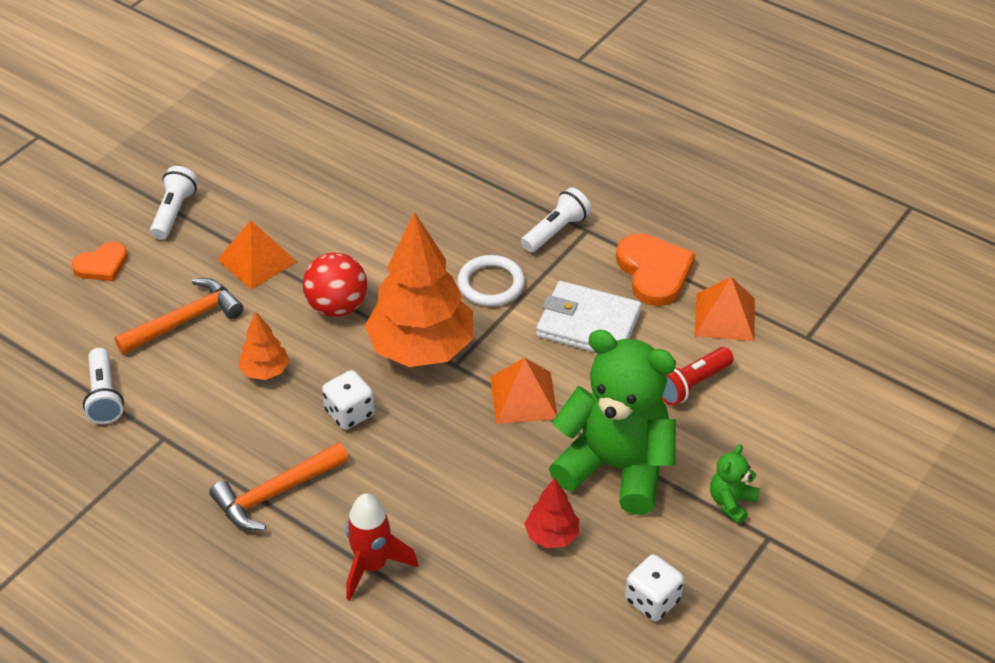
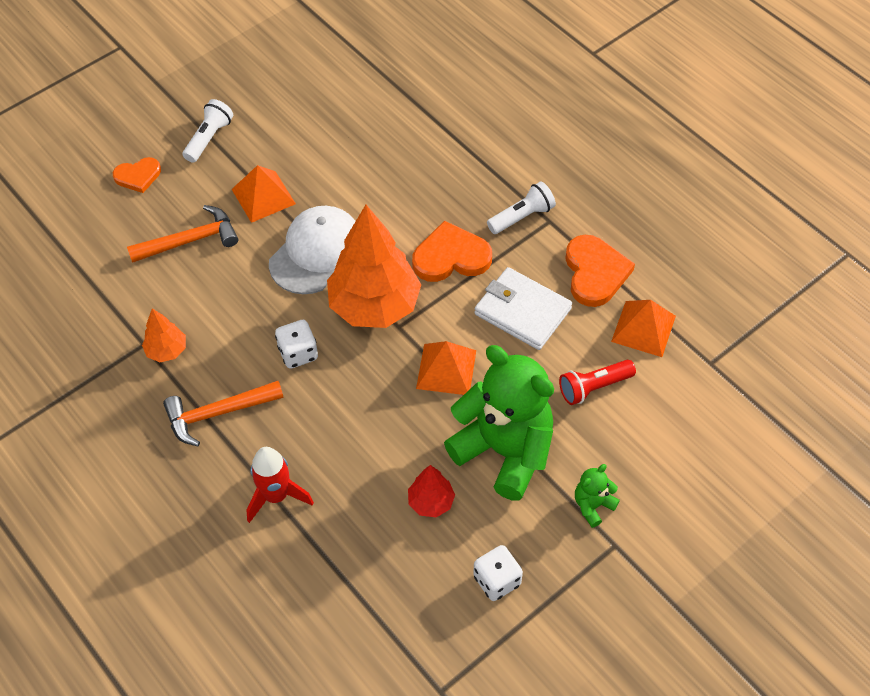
camera: 15 degrees right, 10 degrees up
white flashlight [83,348,124,424] -> none
orange tree [238,311,289,380] -> orange tree moved to [142,308,186,362]
red ball [303,252,367,317] -> white cap [269,206,355,294]
white ring [457,255,525,306] -> orange heart [412,221,492,282]

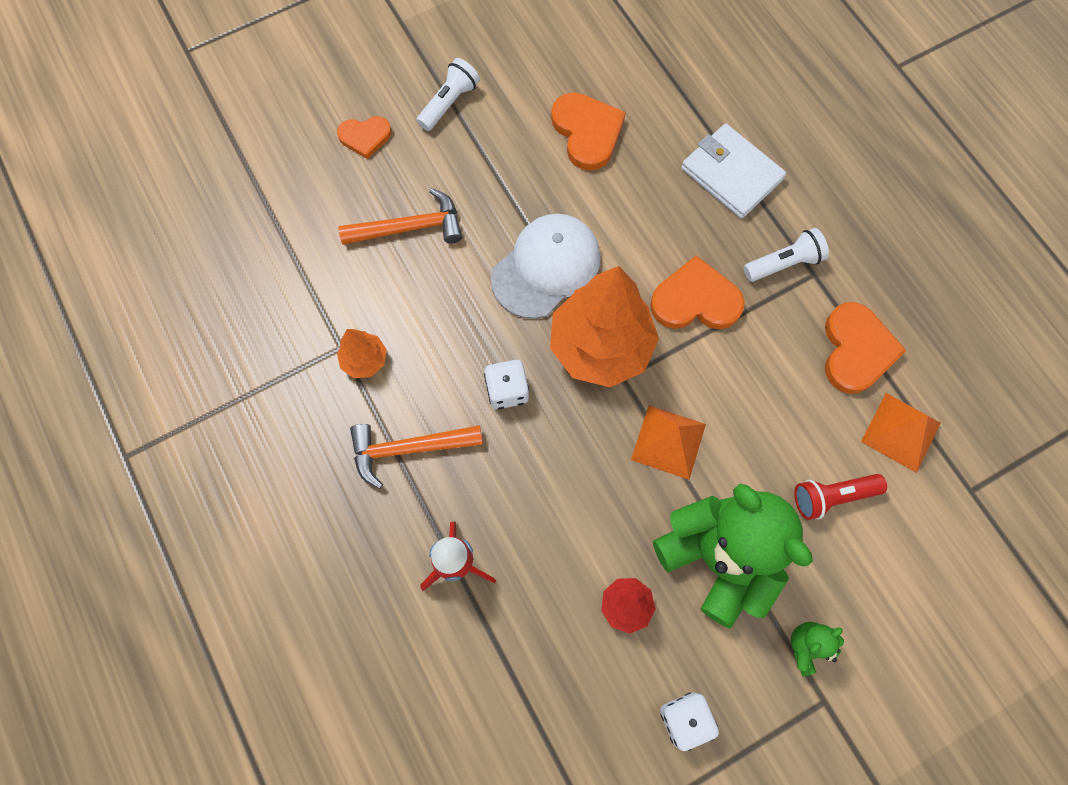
camera: 10 degrees right, 15 degrees up
orange pyramid [232,165,296,223] -> none
white wallet [474,267,572,350] -> white wallet moved to [681,124,786,219]
none -> orange heart [551,92,626,171]

